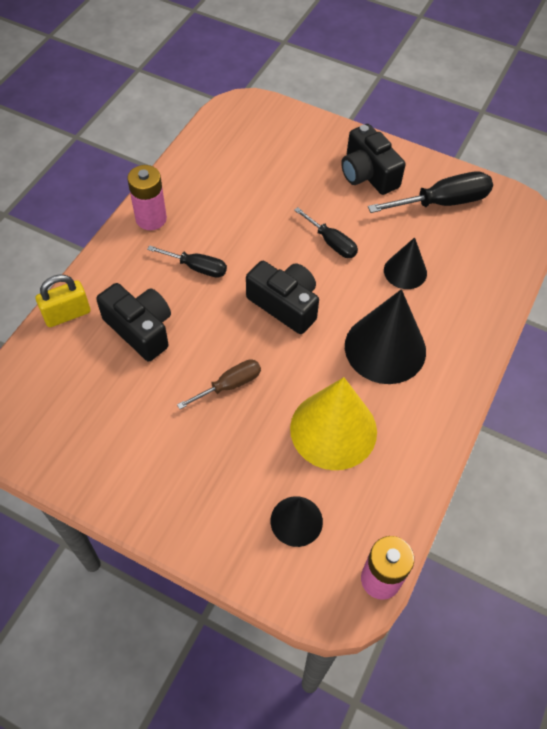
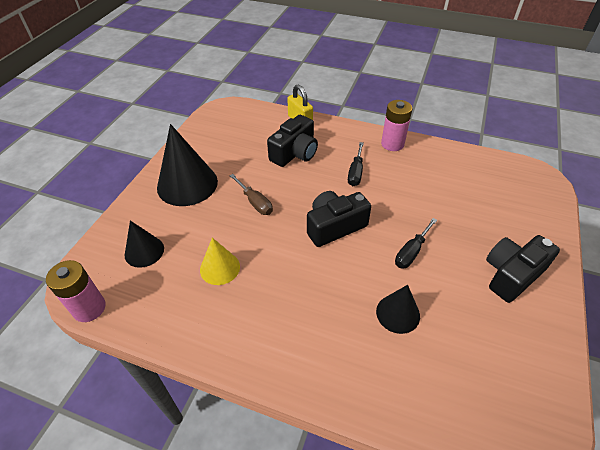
camera: 85 degrees right, 10 degrees down
black camera [246,261,319,334] -> black camera turned 150 degrees counterclockwise [307,191,371,247]
yellow cone [290,377,377,470] -> yellow cone [200,238,240,285], size x0.56
black cone [345,289,426,384] -> black cone moved to [157,124,218,206]
black screwdriver [368,171,493,213] -> none

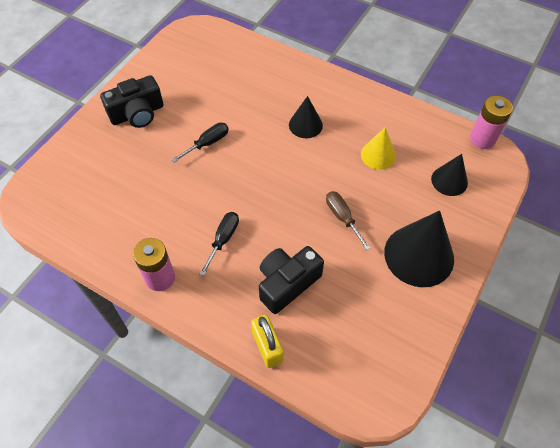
camera: 170 degrees left, 10 degrees up
black camera [307,191,371,247] -> none
black cone [376,285,420,334] -> black cone moved to [289,96,323,138]

